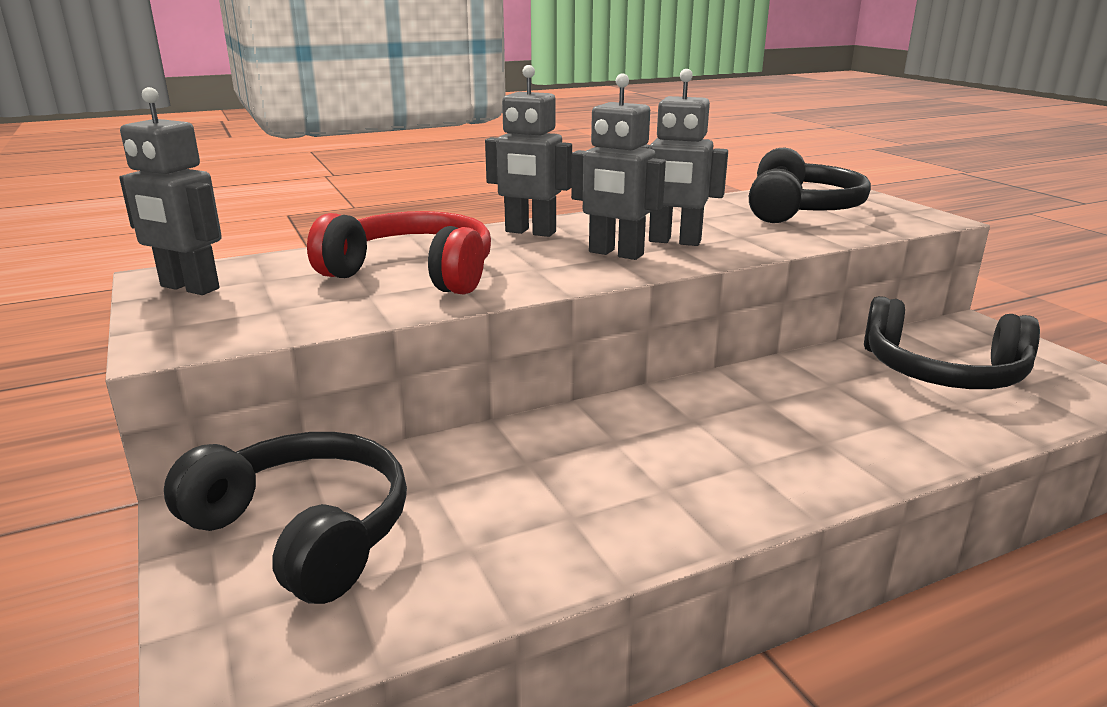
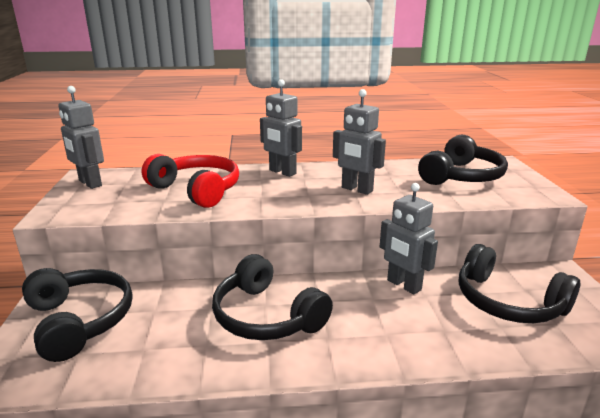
camera: 20 degrees right, 0 degrees up
grey robot [571,73,666,260] -> grey robot moved to [380,183,438,294]
none -> black headphones [212,254,333,340]

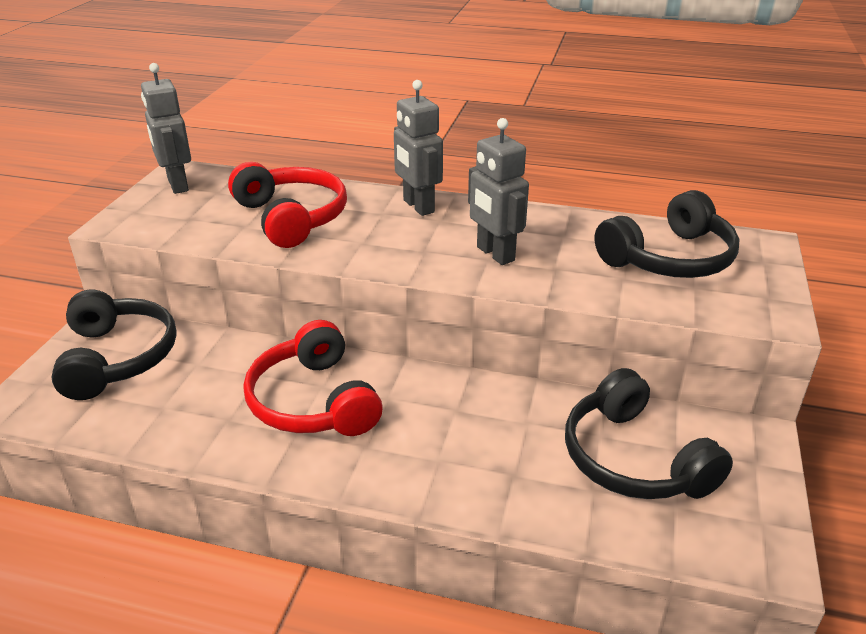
camera: 20 degrees right, 10 degrees up
black headphones [212,254,333,340] -> red headphones [244,320,383,436]
grey robot [380,183,438,294] -> none

